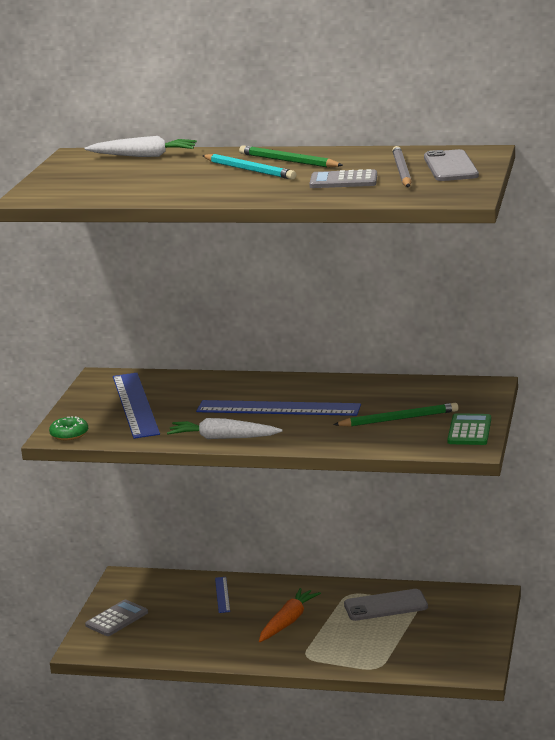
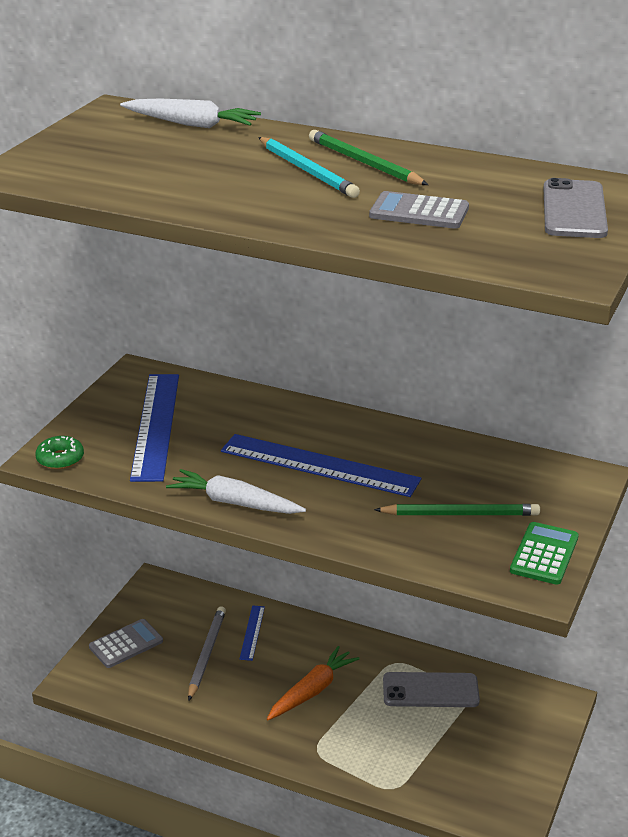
camera: 10 degrees right, 10 degrees up
grey pencil [392,146,412,187] -> grey pencil moved to [188,606,226,701]

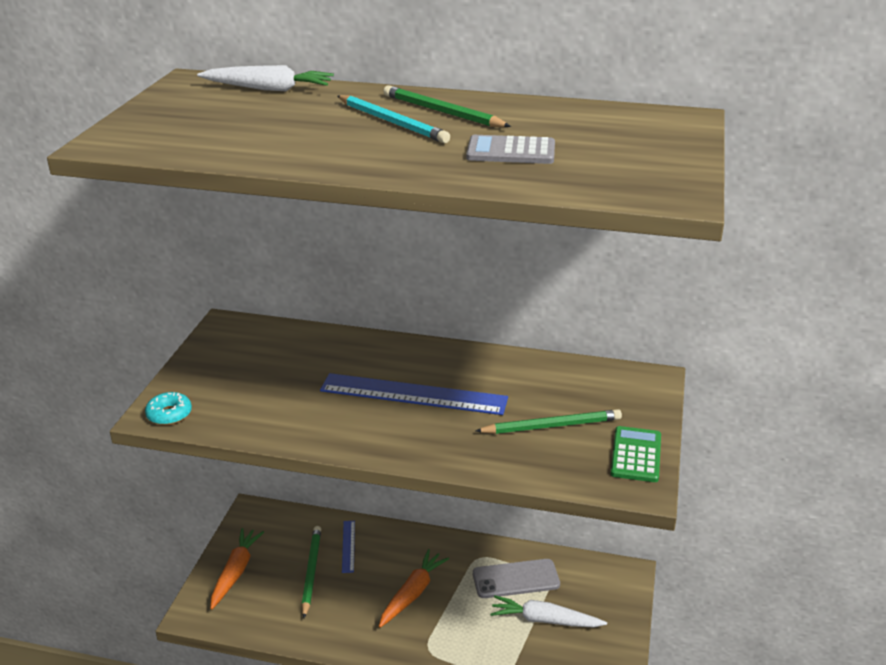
camera: 10 degrees left, 0 degrees up
green donut [35,436,84,469] -> turquoise donut [145,392,192,425]
grey calculator [89,619,163,668] -> orange carrot [210,528,264,610]
blue ruler [130,374,179,482] -> none
white carrot [166,469,306,514] -> white carrot moved to [490,595,607,627]
grey pencil [188,606,226,701] -> green pencil [301,526,321,618]
grey phone [543,178,608,238] -> none

